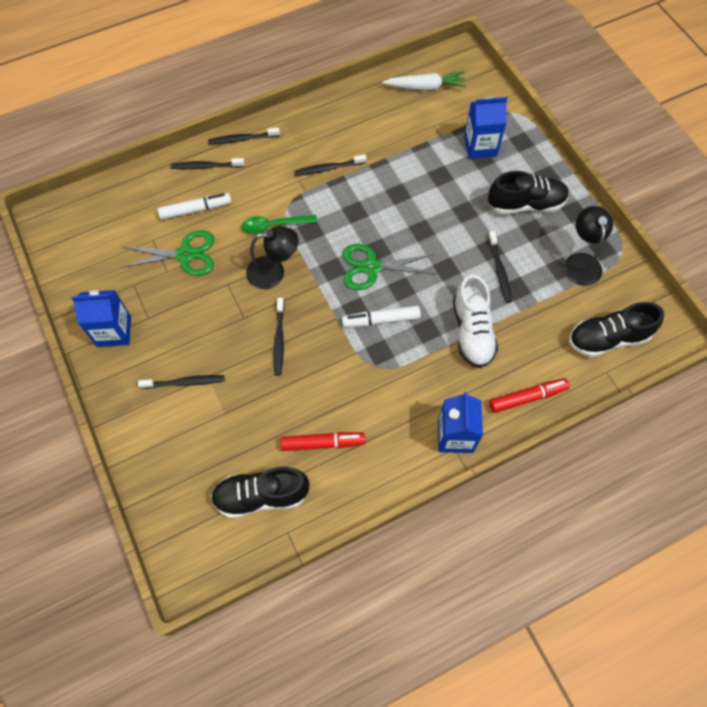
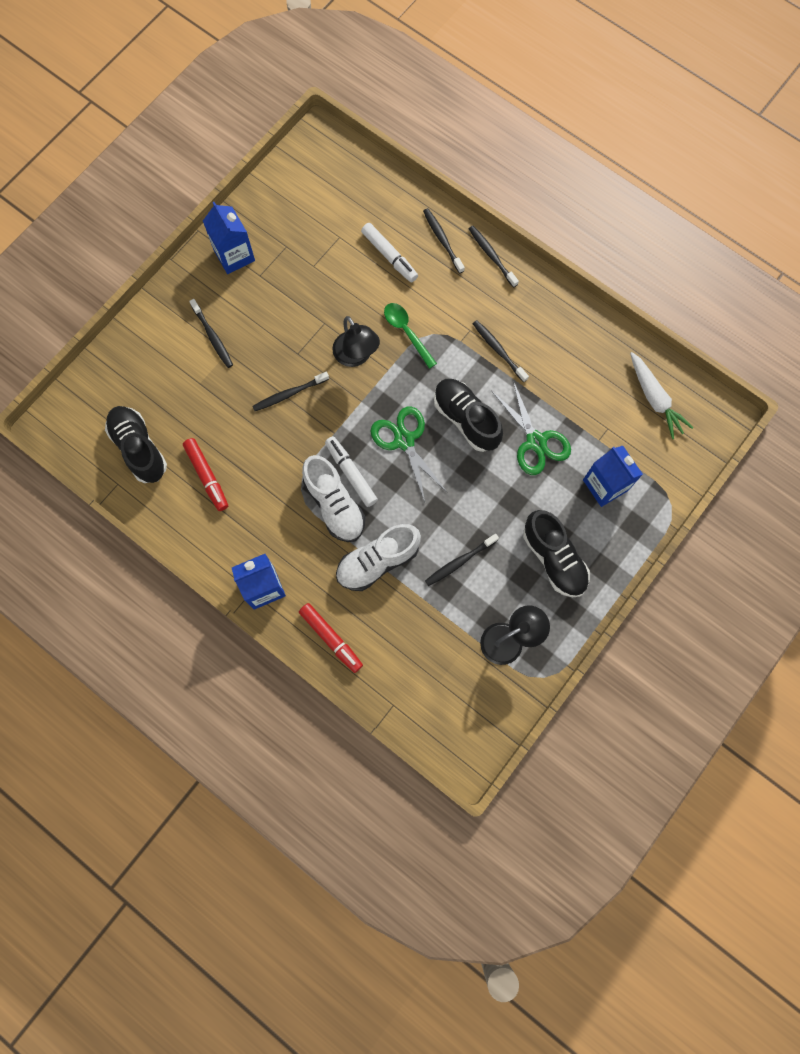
camera: 65 degrees right, 10 degrees up
green scissors [120,230,214,276] -> green scissors moved to [492,380,571,475]
black shoe [569,302,664,357] -> black shoe moved to [434,379,503,452]
none -> white shoe [302,455,365,542]

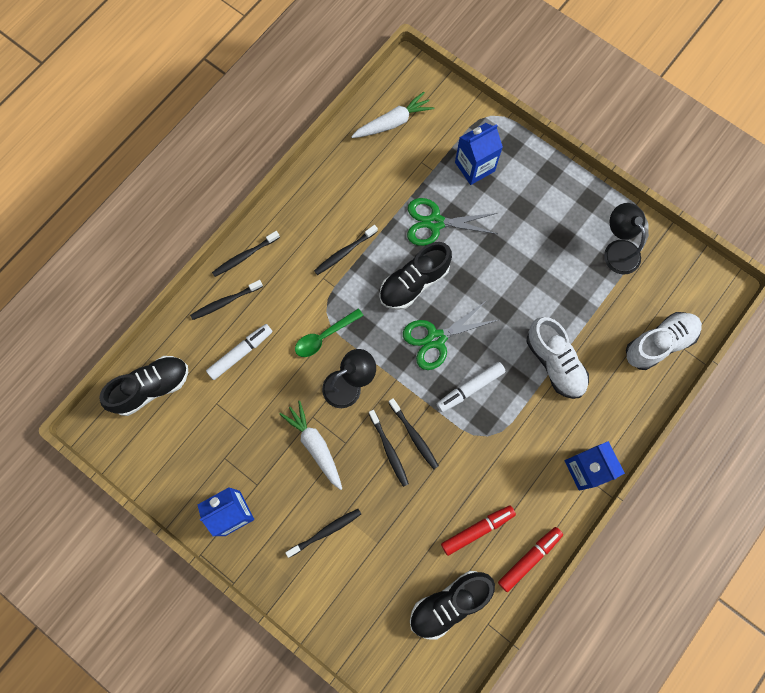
camera: 90 degrees left, 0 degrees up
red marker [299,603,363,673] -> red marker moved to [498,527,563,592]
white shoe [302,455,365,542] -> white shoe moved to [626,312,702,370]
black toothbrush [425,534,499,586] -> black toothbrush moved to [389,398,439,469]
green scissors [492,380,571,475] -> green scissors turned 150 degrees counterclockwise [407,198,497,246]
black shoe [523,510,590,597] -> black shoe moved to [99,356,188,416]
none -> white carrot [279,401,342,490]

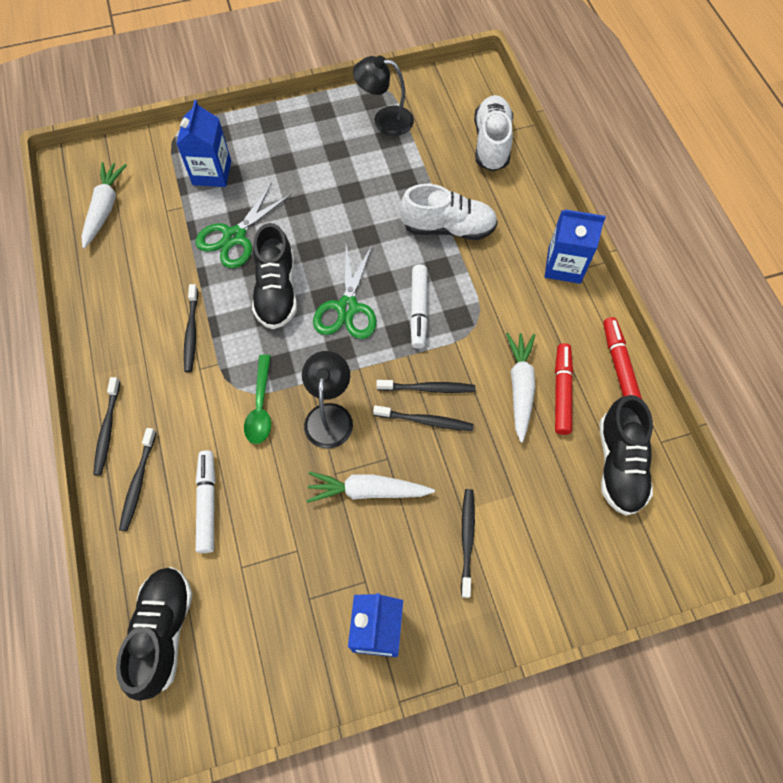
camera: 55 degrees left, 10 degrees down
none -> white carrot [506,332,535,443]

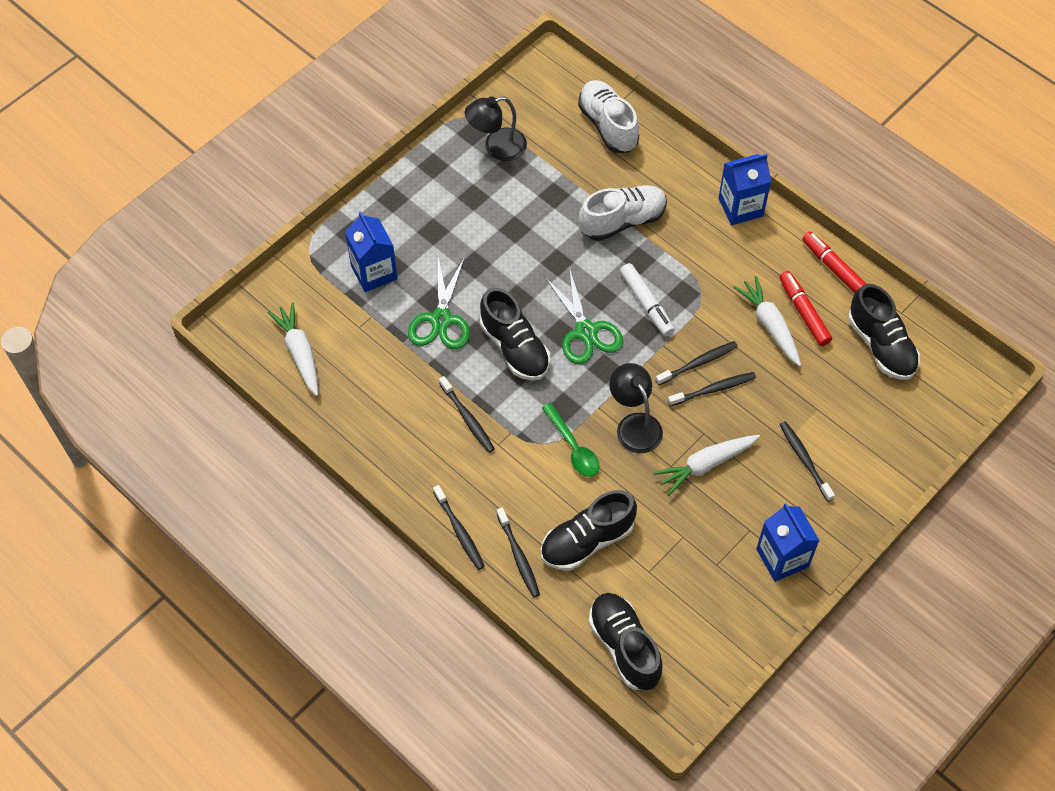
camera: 30 degrees left, 5 degrees down
white marker [196,450,216,553] -> black shoe [540,490,637,571]

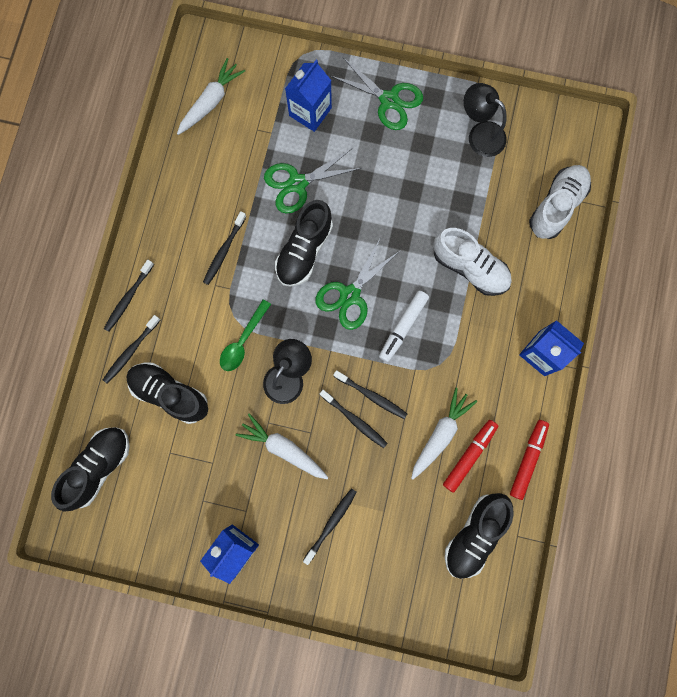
camera: 60 degrees right, 20 degrees up
none -> green scissors [331,58,423,130]

